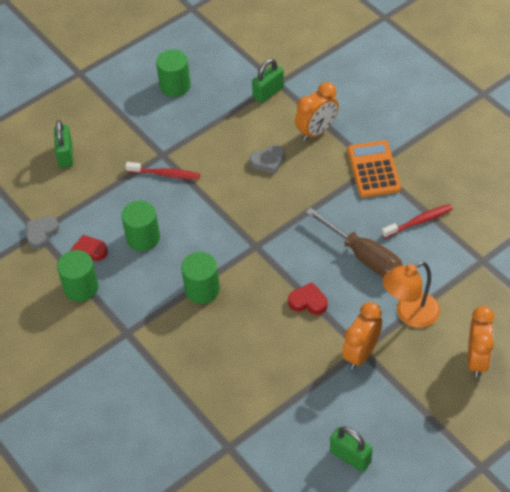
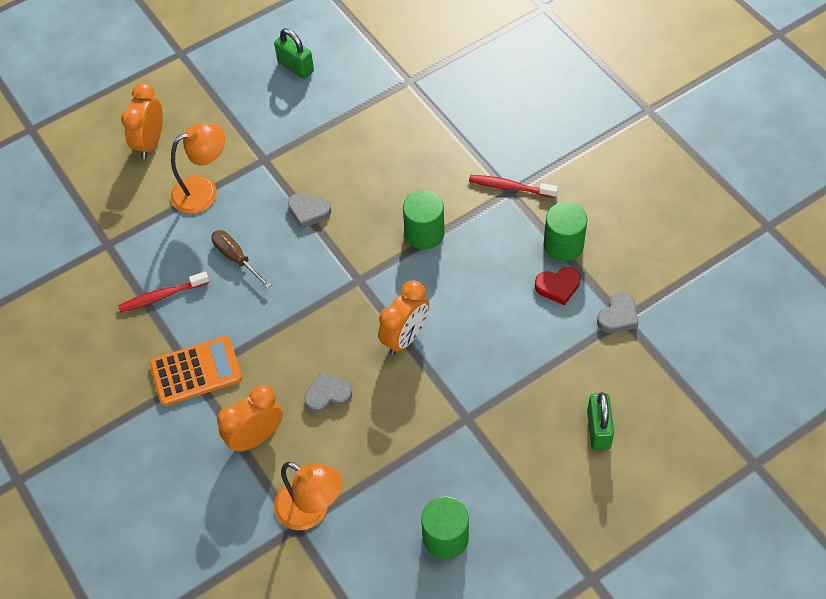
camera: 175 degrees left, 5 degrees up
green cylinder [121,200,160,251] -> none
red toothbrush [125,162,200,179] -> red toothbrush moved to [469,175,558,198]
green padlock [252,59,284,103] -> orange lamp [274,462,343,530]
red heart [288,282,327,315] -> grey heart [288,193,331,228]
brown screwdriver [305,208,403,277] -> brown screwdriver [211,230,271,289], size x0.63
orange clock [342,302,382,369] -> orange clock moved to [378,280,429,355]
orange calculator [348,140,401,198] -> orange calculator turned 105 degrees counterclockwise [150,336,242,406]

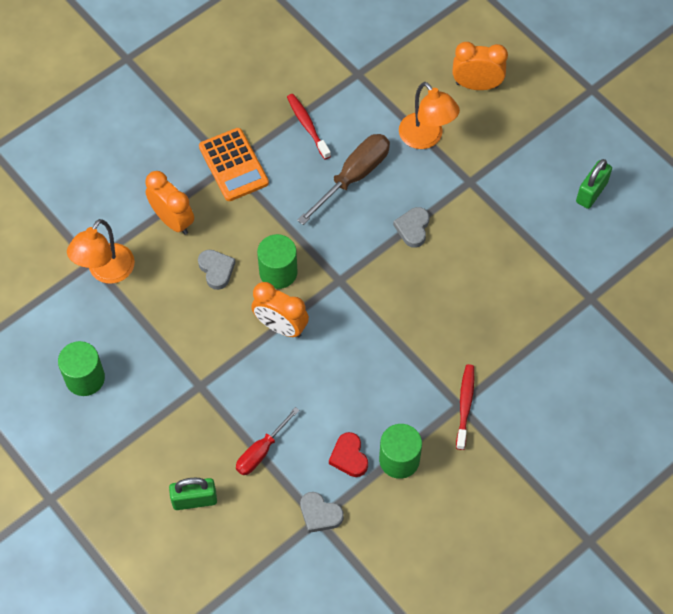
camera: 80 degrees right, 5 degrees up
brown screwdriver [211,230,271,289] -> brown screwdriver [297,134,390,225], size x1.58
green cylinder [403,190,444,249] -> green cylinder moved to [257,234,298,289]
none -> red screwdriver [236,407,299,475]

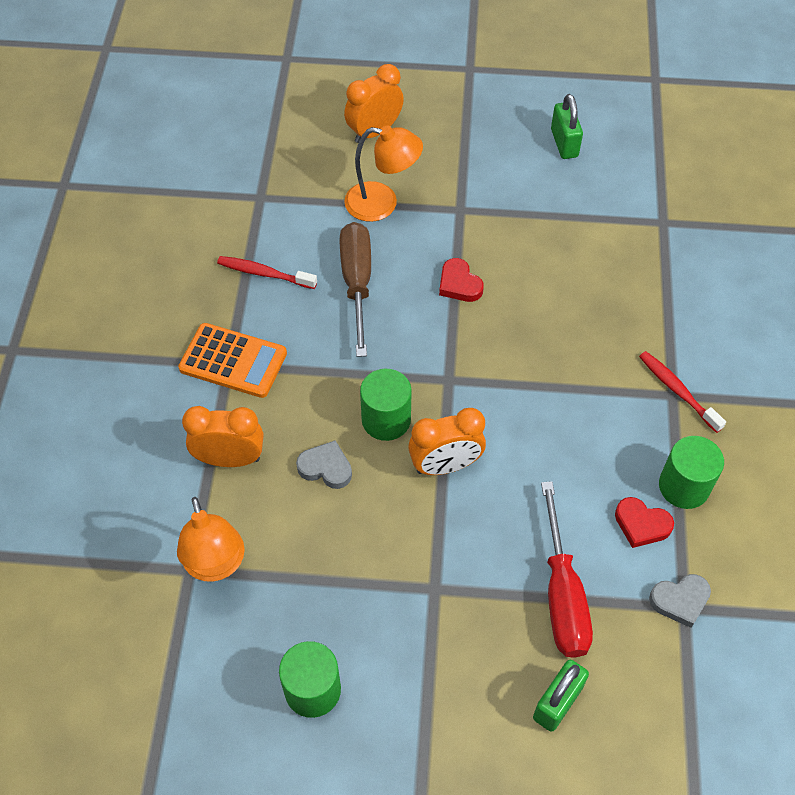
camera: 45 degrees left, 5 degrees down
red screwdriver [236,407,299,475] -> red screwdriver [541,481,593,658], size x1.58
grey heart [393,207,429,248] -> red heart [439,258,484,302]

